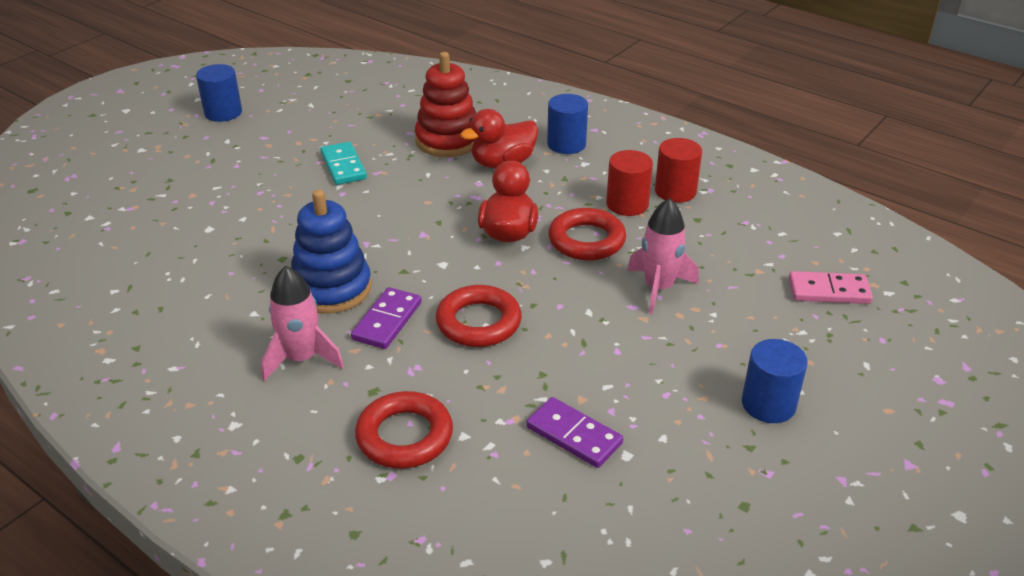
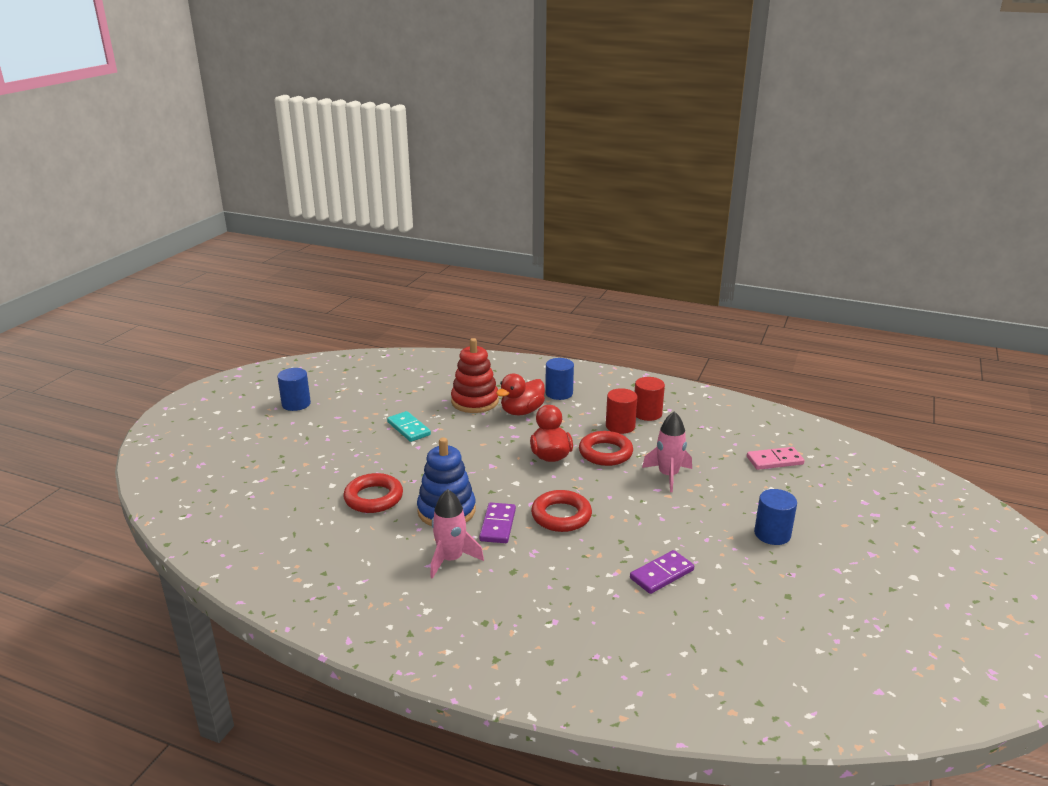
camera: 15 degrees left, 10 degrees down
red ring [355,391,453,468] -> red ring moved to [343,473,403,513]
purple domino [526,397,623,468] -> purple domino turned 60 degrees counterclockwise [630,550,694,594]

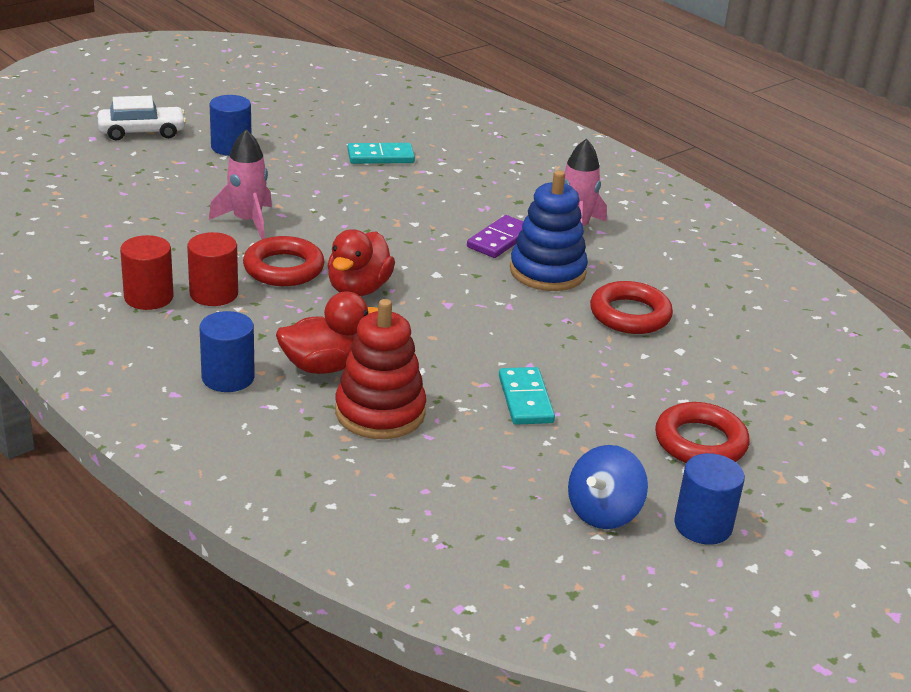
camera: 155 degrees left, 5 degrees up
red ring [531,490,592,532] -> red ring moved to [655,402,750,463]
purple domino [630,550,694,594] -> turquoise domino [347,143,415,164]
pink domino [747,447,805,470] -> none
none -> white car [97,96,186,140]
none -> blue spinning top [568,445,648,529]

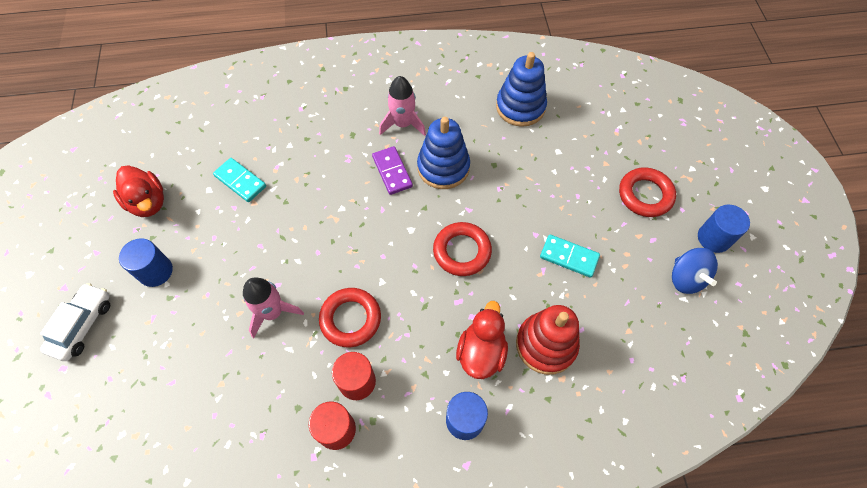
camera: 55 degrees left, 30 degrees up
red duck [328,229,395,296] -> red duck moved to [113,165,164,217]
turquoise domino [347,143,415,164] -> turquoise domino turned 75 degrees counterclockwise [213,158,266,202]
red ring [590,281,673,334] -> red ring moved to [433,222,492,276]
none -> blue stacking toy [496,52,547,127]

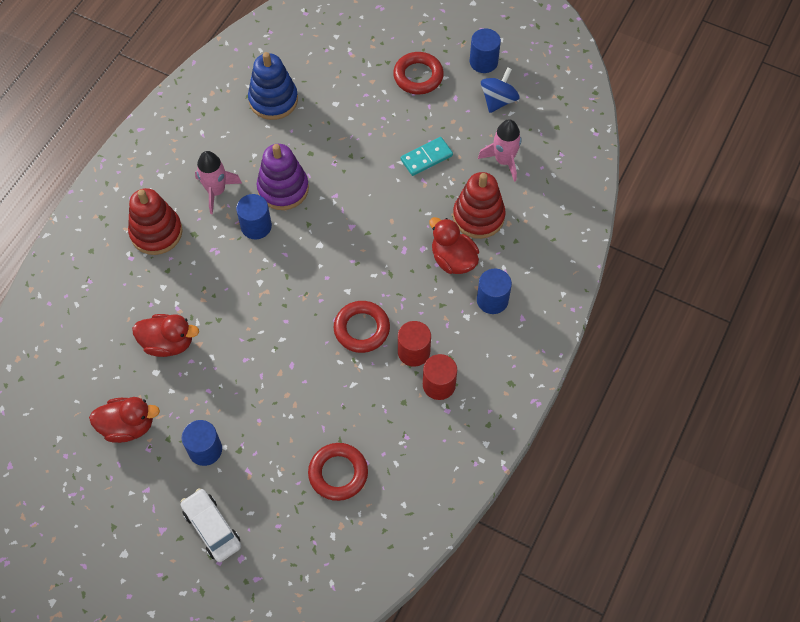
camera: 55 degrees left, 0 degrees up
turquoise domino [213,158,266,202] -> red duck [132,314,199,357]
pink rocket [243,278,304,338] -> pink rocket moved to [478,119,521,182]
purple domino [372,146,413,195] -> blue cylinder [236,194,272,239]
blue stacking toy [417,117,470,189] -> purple stacking toy [256,144,309,210]
red ring [433,222,492,276] -> red ring moved to [308,443,368,501]
blue spinning top [672,248,718,294] -> blue spinning top turned 75 degrees counterclockwise [481,67,519,113]
none -> red stacking toy [128,188,183,255]

